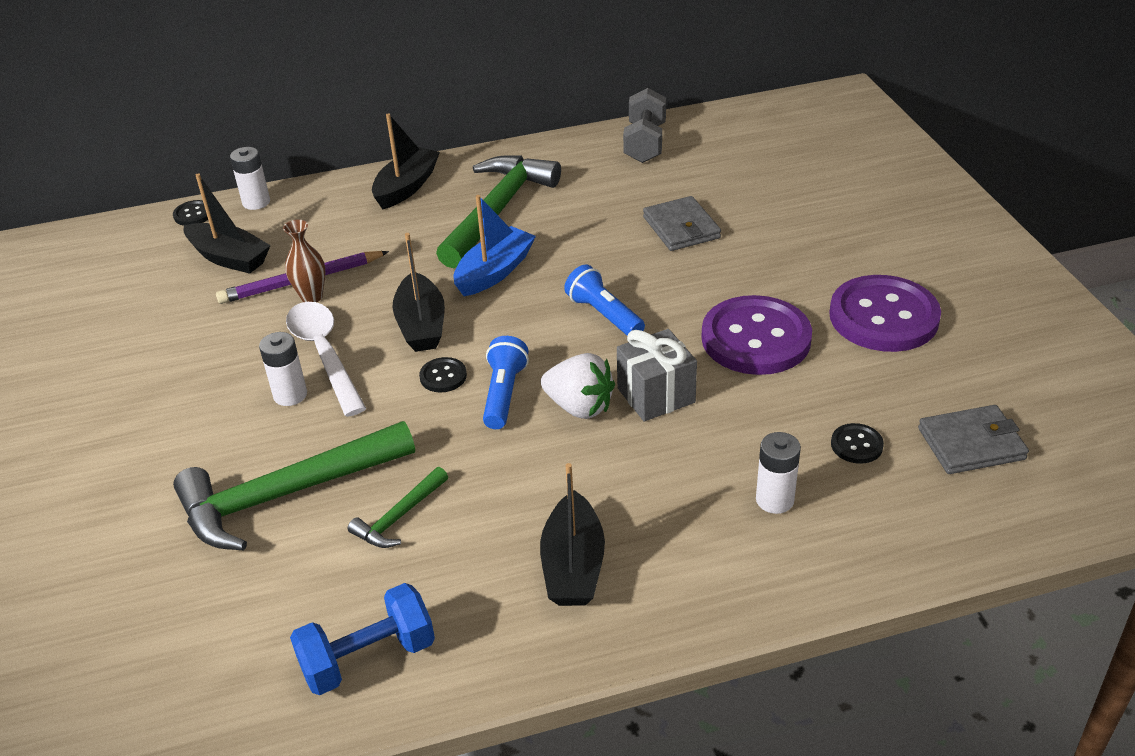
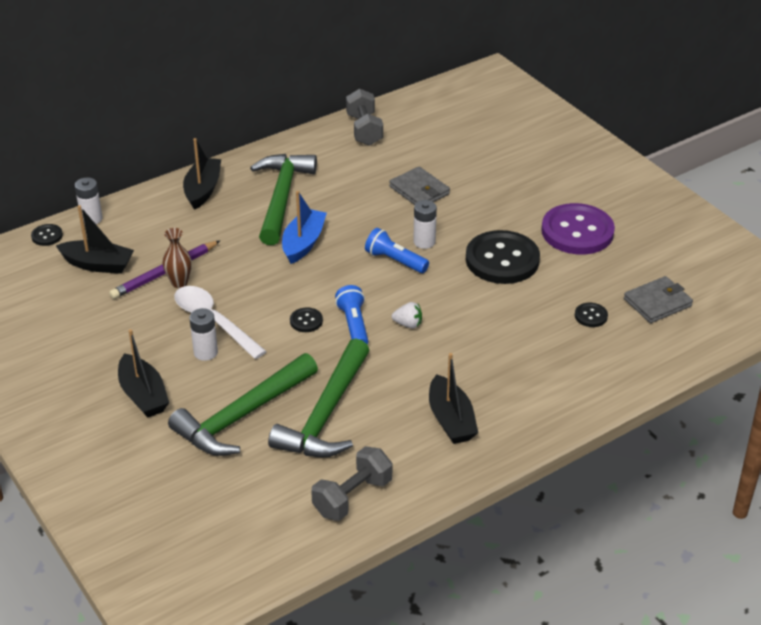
camera: 20 degrees left, 0 degrees up
blue dumbbell [290,583,435,695] -> grey dumbbell [311,446,392,521]
green hammer [348,467,448,548] -> green hammer [268,338,370,457], size x2.12
black boat [392,233,445,352] -> black boat moved to [118,329,169,418]
white strawberry [541,353,615,419] -> white strawberry [392,302,422,328], size x0.60
grey gift [617,329,697,421] -> none
purple button [701,295,812,375] -> black button [466,230,540,284]
white battery [756,432,801,514] -> white battery moved to [413,200,437,249]

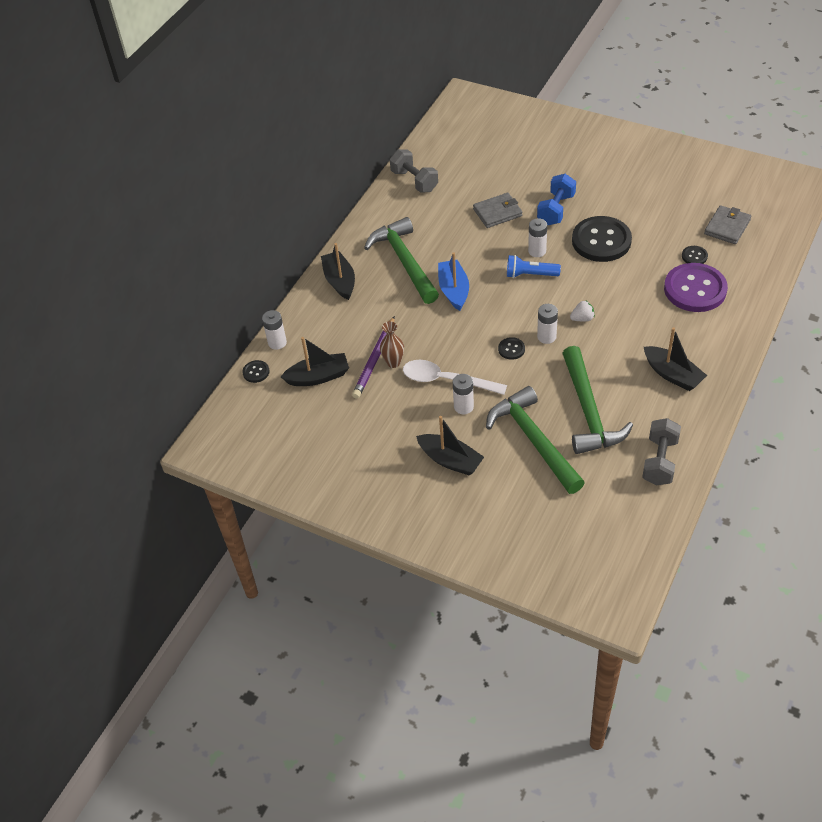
camera: 25 degrees left, 10 degrees up
green hammer [168,353,318,456] -> green hammer turned 135 degrees clockwise [486,386,585,494]
blue flashlight [335,285,368,344] -> white battery [537,304,558,344]
grey wallet [389,166,450,205] -> grey wallet turned 45 degrees counterclockwise [473,193,522,228]
purple button [541,203,615,254] -> purple button moved to [664,263,728,312]
none -> blue dumbbell [537,174,576,225]

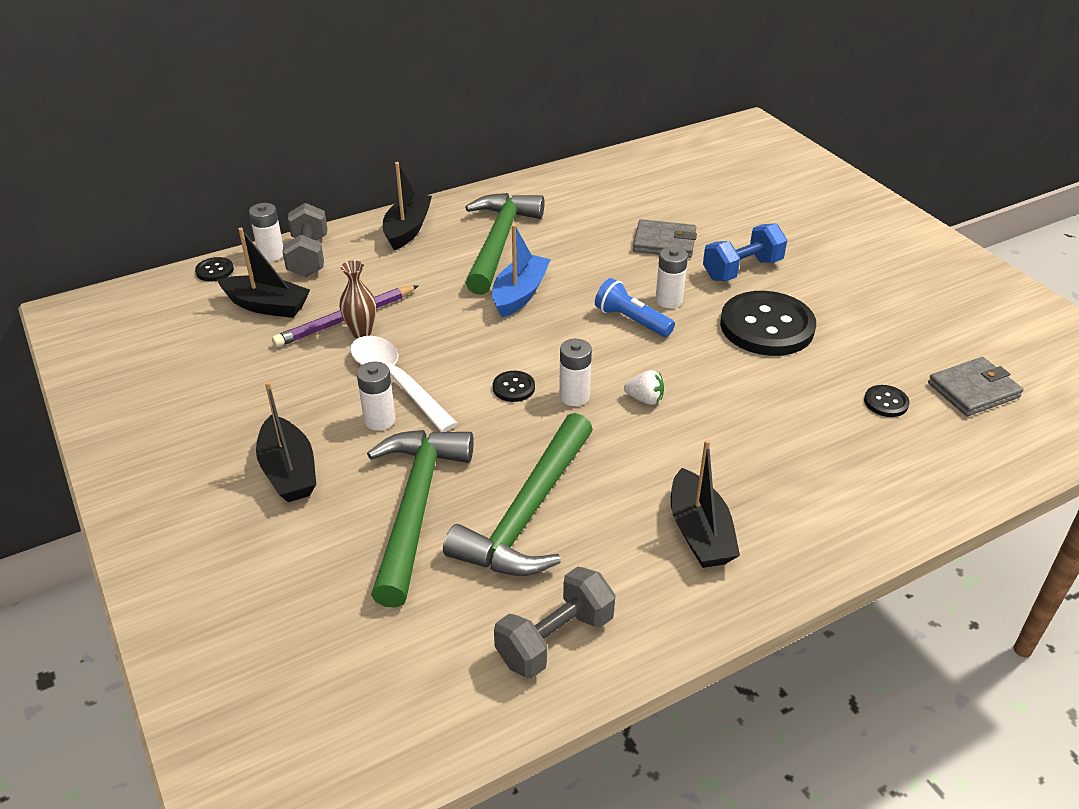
camera: 30 degrees right, 10 degrees down
grey dumbbell [390,149,438,192] -> grey dumbbell moved to [282,203,327,277]
purple button [664,263,728,312] -> none

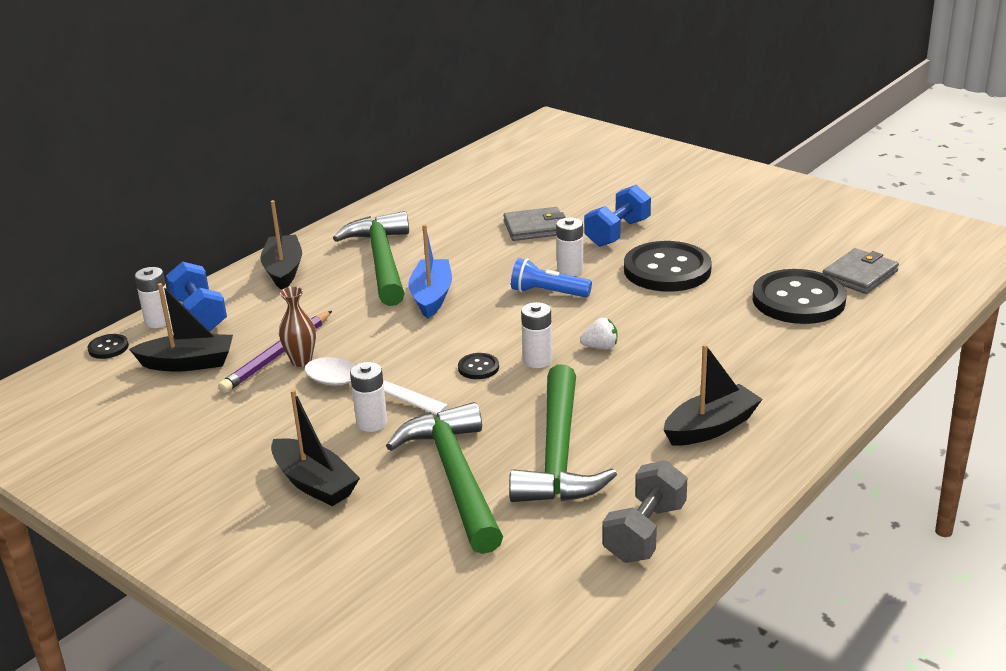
camera: 20 degrees left, 10 degrees down
grey dumbbell [282,203,327,277] -> blue dumbbell [166,262,227,331]
black boat [671,440,740,568] -> black boat turned 90 degrees counterclockwise [664,344,763,445]
black button [864,385,910,417] -> black button [753,269,847,324], size x2.36

